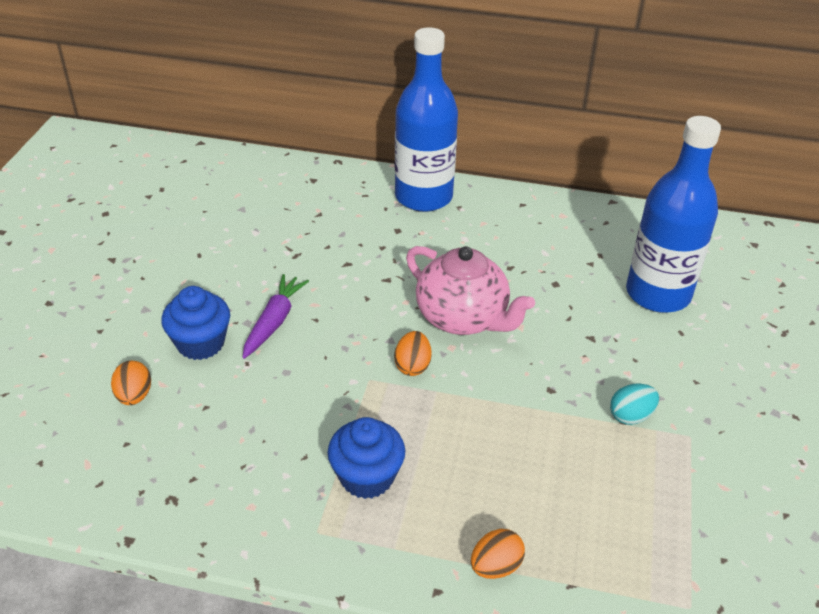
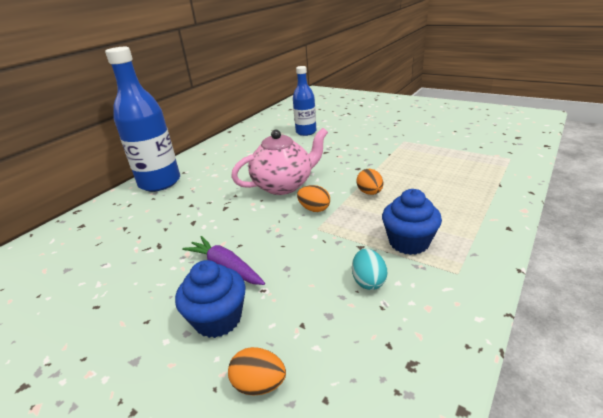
camera: 65 degrees left, 10 degrees down
orange egg [471,529,525,579] -> orange egg moved to [356,169,383,195]
turquoise egg [610,383,659,425] -> turquoise egg moved to [352,249,387,290]
blue bottle [626,116,721,313] -> blue bottle [293,66,317,136], size x0.60

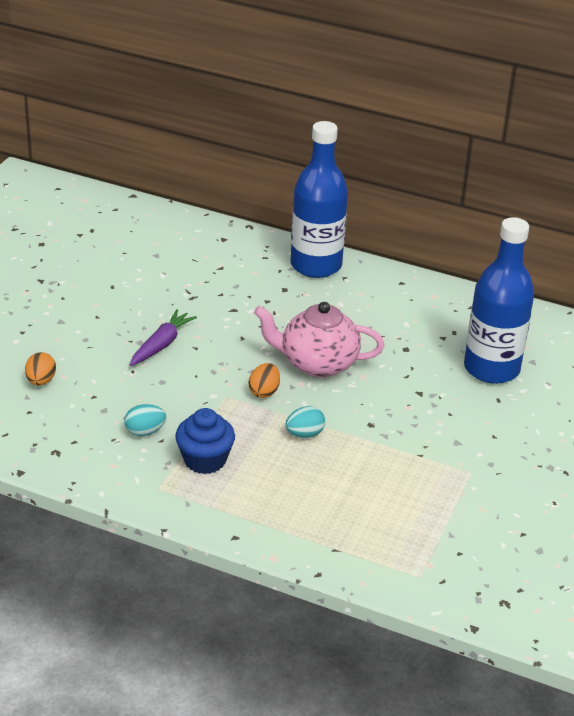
camera: 75 degrees right, 5 degrees up
blue cupcake [175,260,246,338] -> none
pink teapot [231,128,328,195] -> pink teapot turned 135 degrees clockwise [254,302,384,378]
blue bottle [293,66,317,136] -> blue bottle [464,217,534,384], size x1.66
orange egg [356,169,383,195] -> turquoise egg [285,406,325,438]

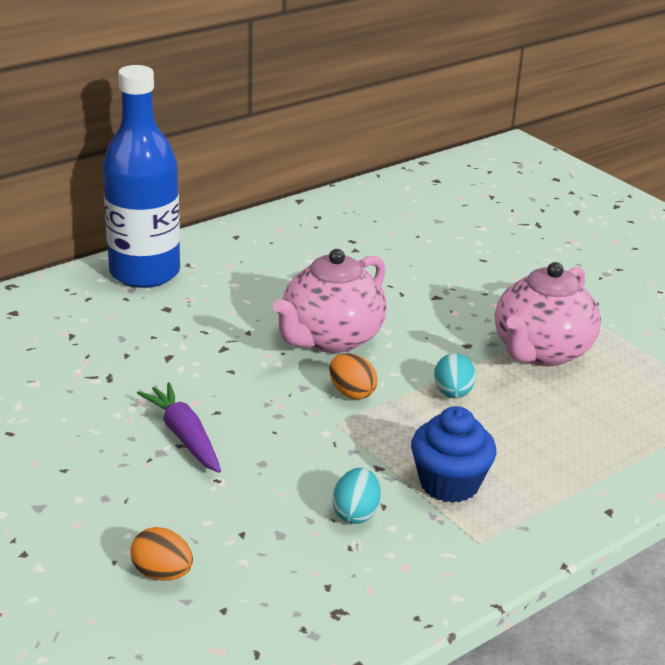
camera: 60 degrees left, 5 degrees down
blue bottle [464,217,534,384] -> none
none -> pink teapot [495,262,601,366]

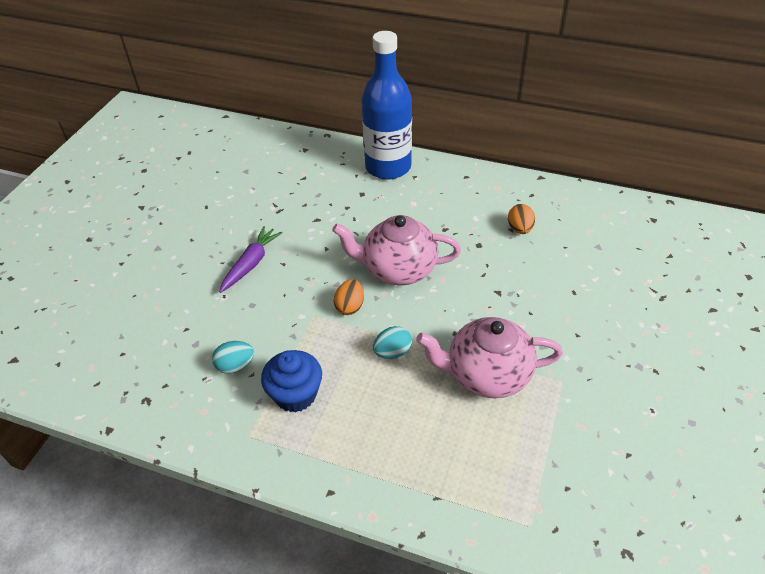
camera: 60 degrees right, 15 degrees up
orange egg [130,527,193,581] -> orange egg moved to [508,204,535,234]

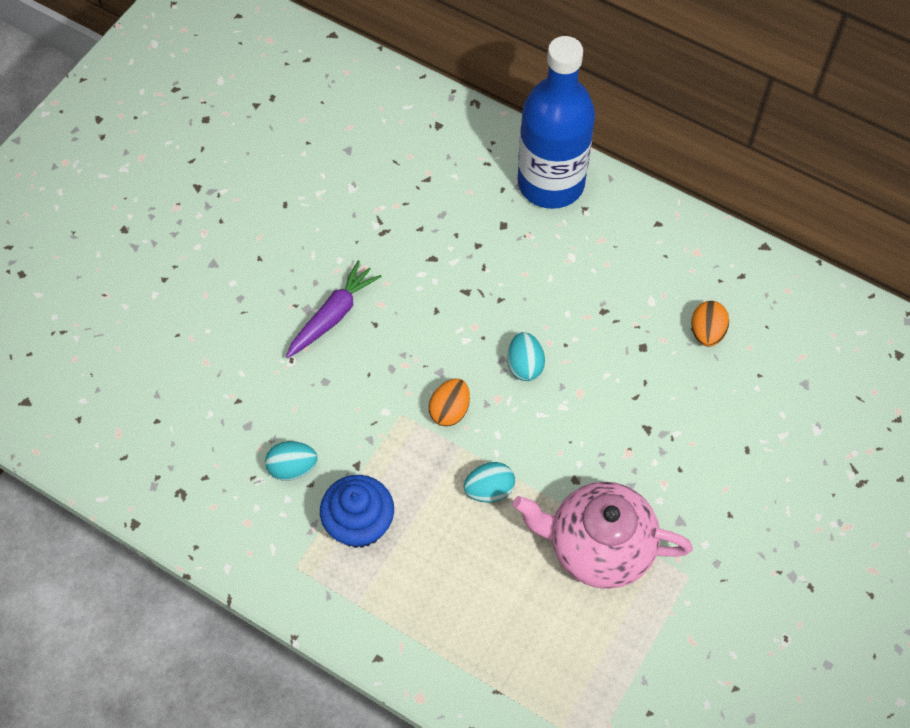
camera: 10 degrees right, 15 degrees up
pink teapot [332,215,461,285] -> turquoise egg [507,332,545,381]

